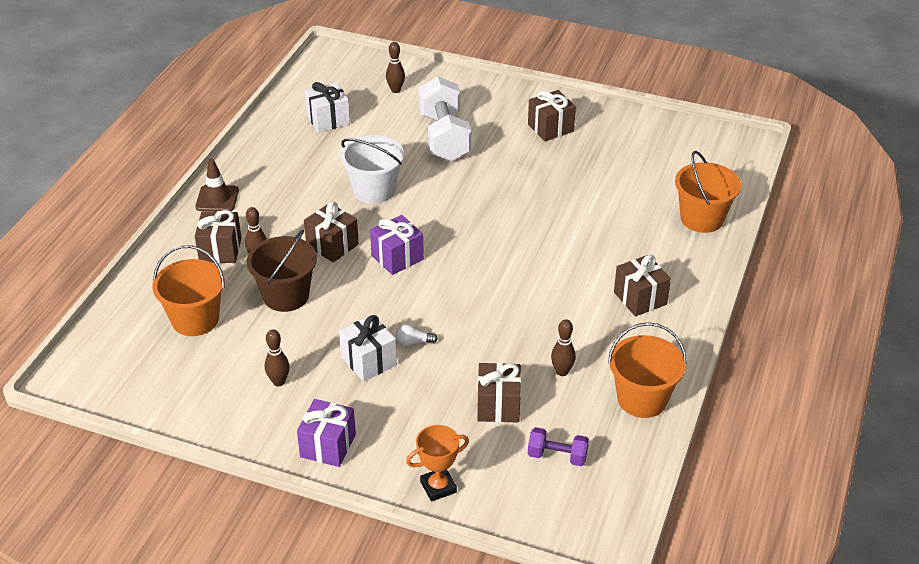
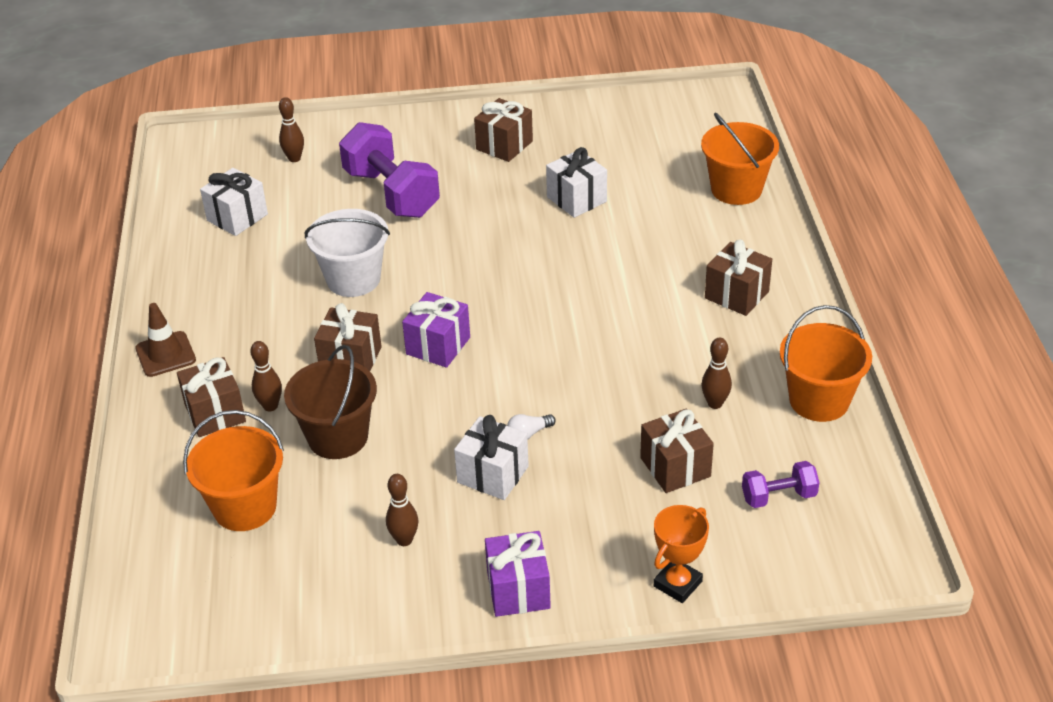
camera: 25 degrees left, 0 degrees up
white dumbbell [418,77,471,161] -> purple dumbbell [339,122,440,218]
none -> white gift [546,147,607,218]

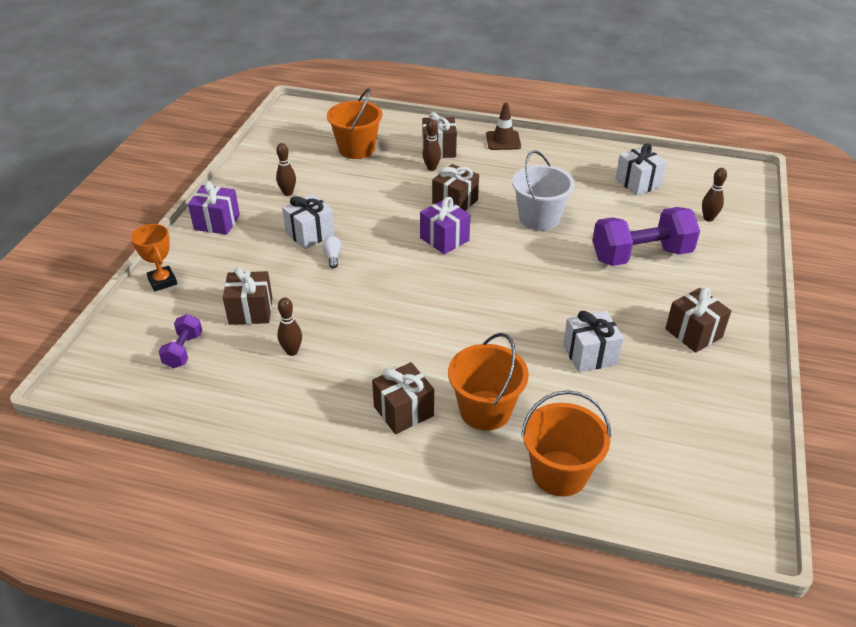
camera: 110 degrees right, 0 degrees up
brown bucket [284,345,377,459] -> none
orange bucket [780,305,872,422] -> orange bucket moved to [448,333,529,431]

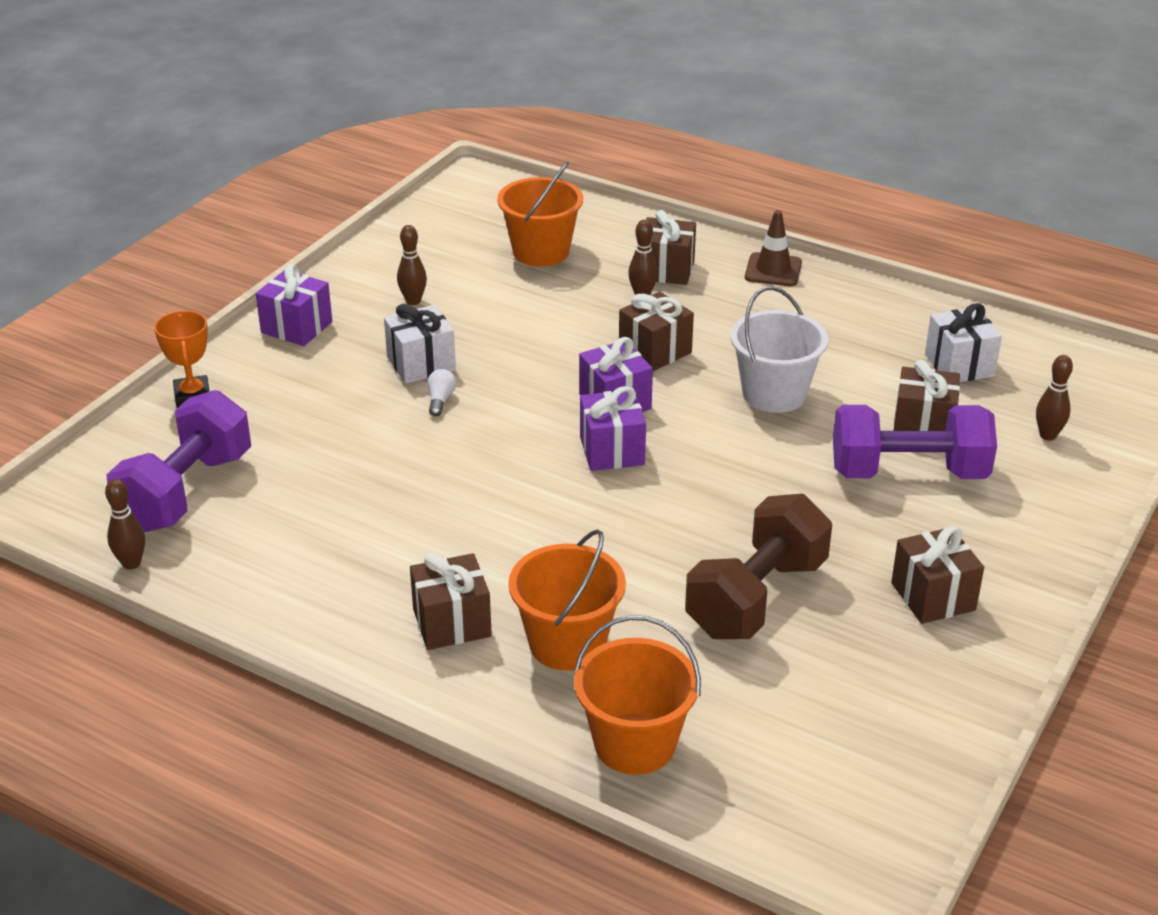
camera: 15 degrees right, 5 degrees down
purple dumbbell [158,314,202,368] -> purple dumbbell [107,390,251,532], size x2.00
brown gift [223,267,273,325] -> brown gift moved to [894,360,960,431]
brown bowling pin [277,298,302,356] -> brown bowling pin moved to [105,479,145,569]
white gift [563,311,624,373] -> brown dumbbell [685,494,832,639]
none -> purple gift [580,386,646,471]

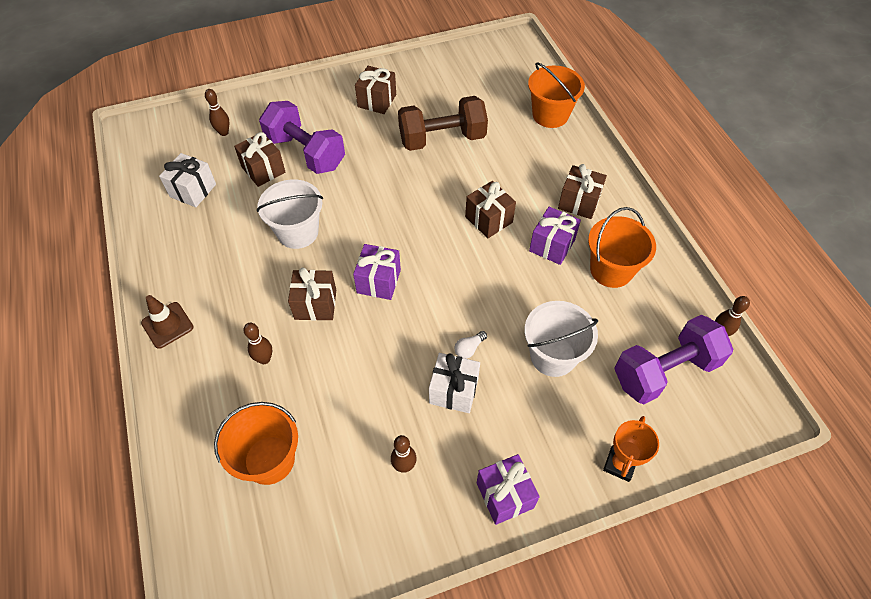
camera: 140 degrees left, 20 degrees up
orange bucket [508,529,626,671] -> orange bucket moved to [588,207,656,288]
purple gift [580,386,646,471] -> purple gift moved to [529,207,581,265]
brown gift [646,210,696,285] -> brown gift moved to [465,181,516,238]
none -> white bucket [524,301,598,377]

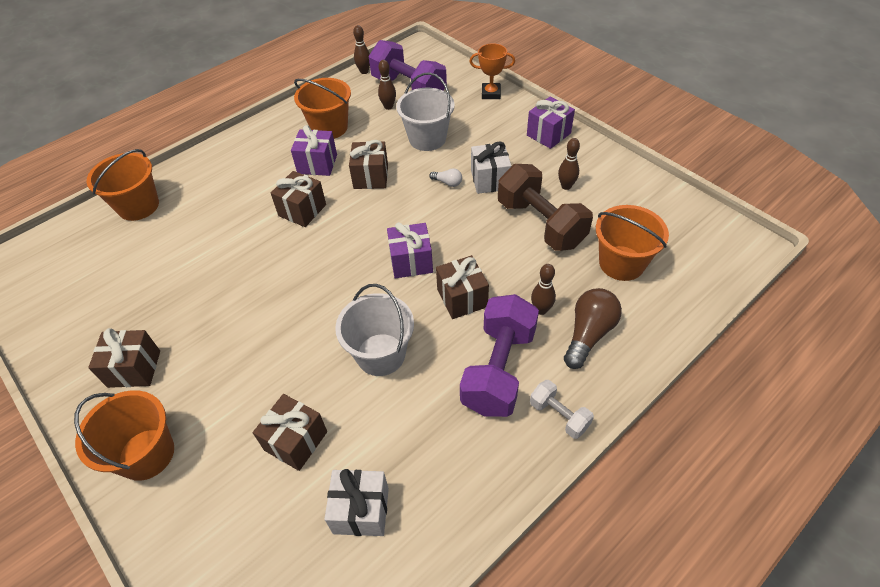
camera: 110 degrees left, 5 degrees down
brown traffic cone [141,295,194,349] -> white dumbbell [530,380,594,439]
brown bowling pin [205,89,229,136] -> brown bowling pin moved to [378,60,396,110]
purple dumbbell [259,101,345,174] -> purple dumbbell moved to [460,294,539,417]
brown dumbbell [398,96,488,151] -> brown dumbbell moved to [498,164,593,251]
brown gift [558,164,607,219] -> brown gift moved to [349,140,388,189]
none -> orange bucket [74,390,174,481]
none -> brown light bulb [564,288,622,369]

